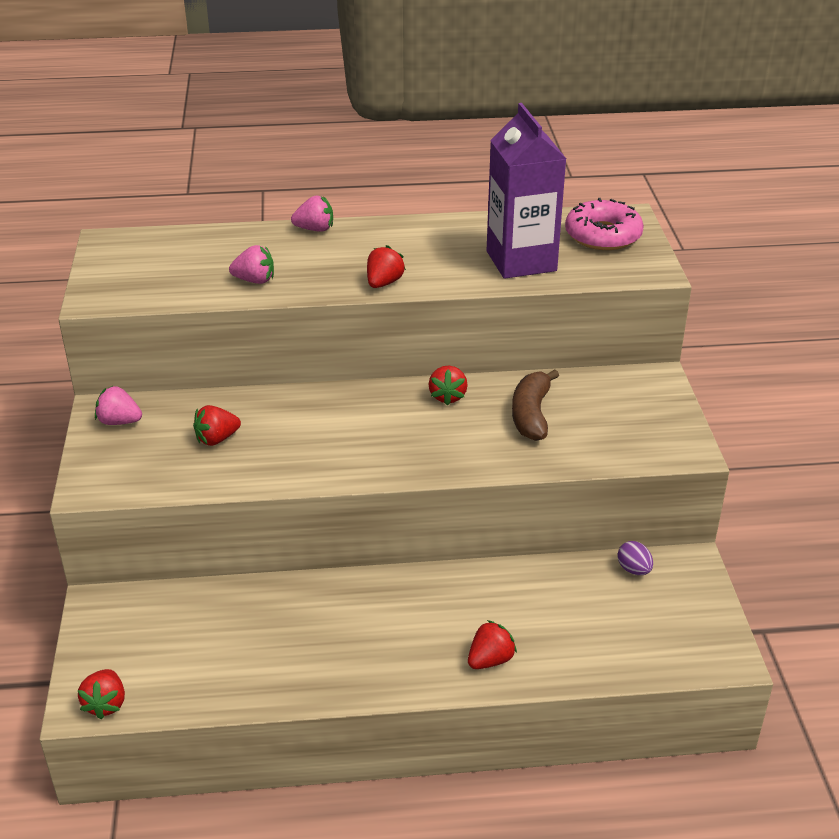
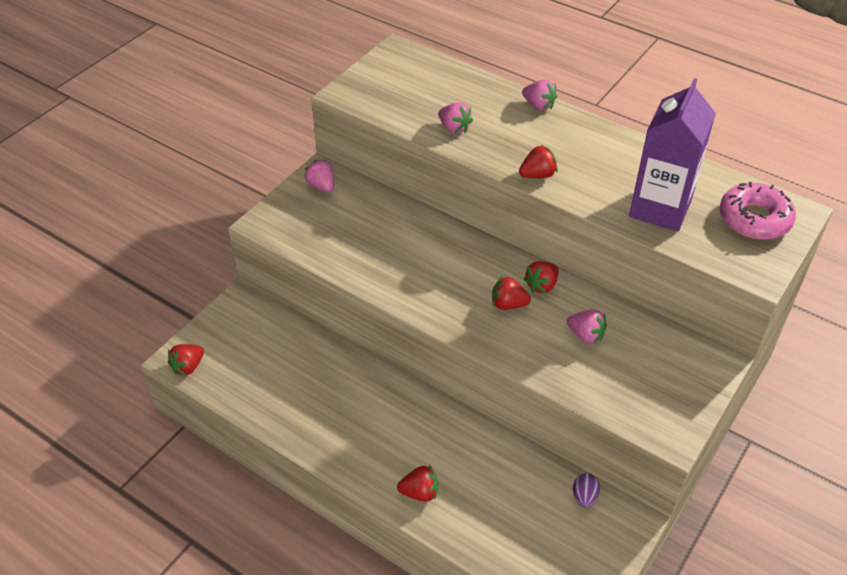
camera: 40 degrees right, 10 degrees up
red strawberry [193,405,241,446] -> red strawberry moved to [492,276,531,310]
brown banana [512,369,559,441] -> pink strawberry [567,310,607,344]

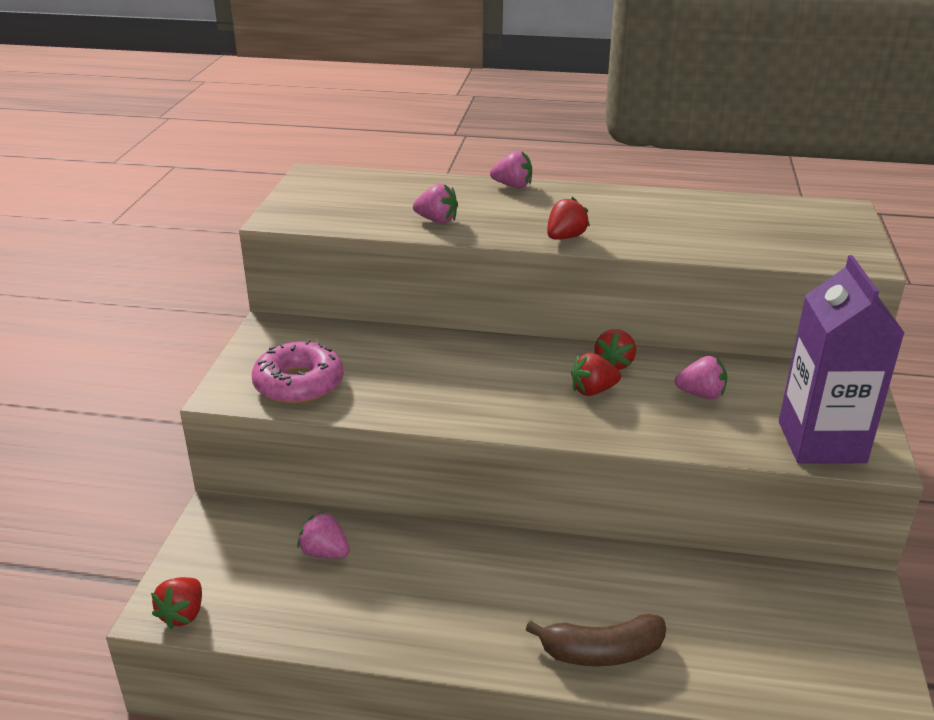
camera: 25 degrees left, 15 degrees down
pink strawberry [304,159,334,192] -> pink strawberry moved to [297,511,350,558]
red strawberry [397,465,438,502] -> brown banana [526,614,666,666]
purple egg [573,473,600,507] -> none
purple carton [629,78,716,232] -> purple carton moved to [779,255,904,464]
pink donut [720,182,796,239] -> pink donut moved to [252,339,344,404]

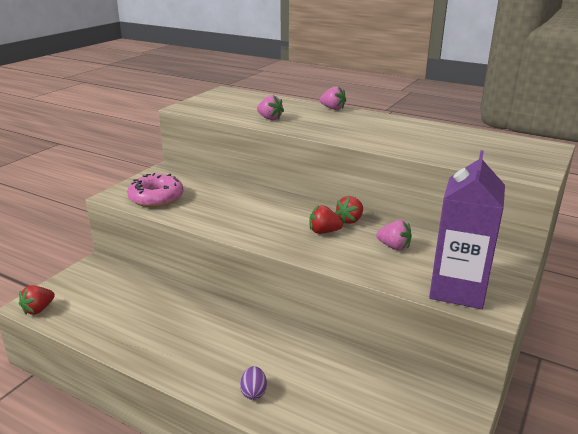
camera: 20 degrees right, 5 degrees down
pink strawberry [297,511,350,558] -> none
brown banana [526,614,666,666] -> purple egg [240,366,267,400]
red strawberry [547,197,590,240] -> none

